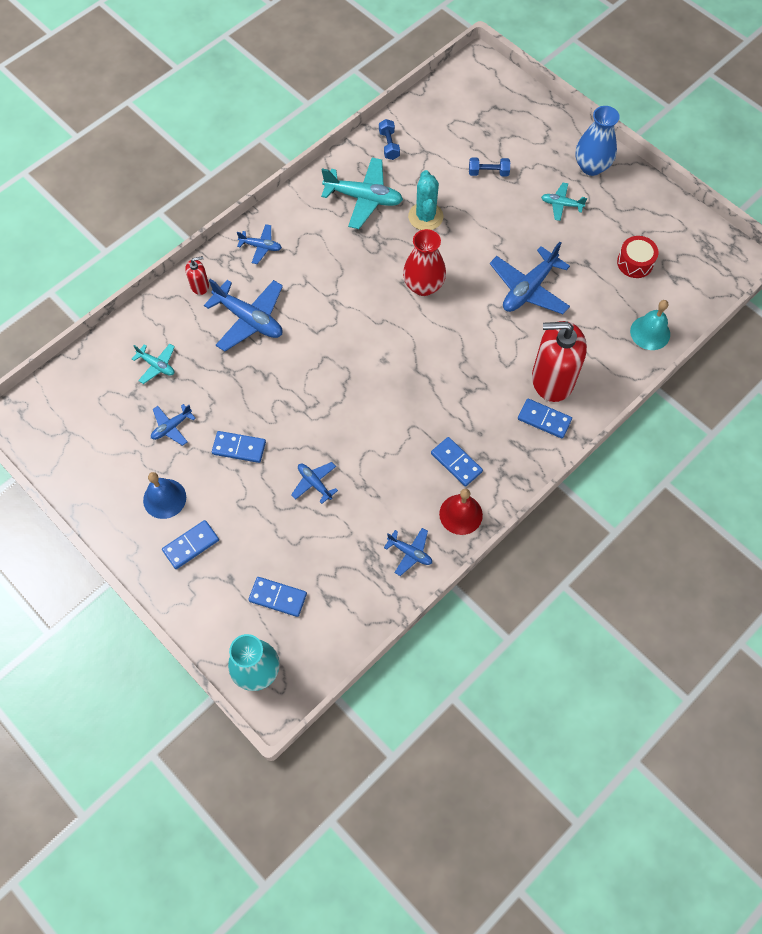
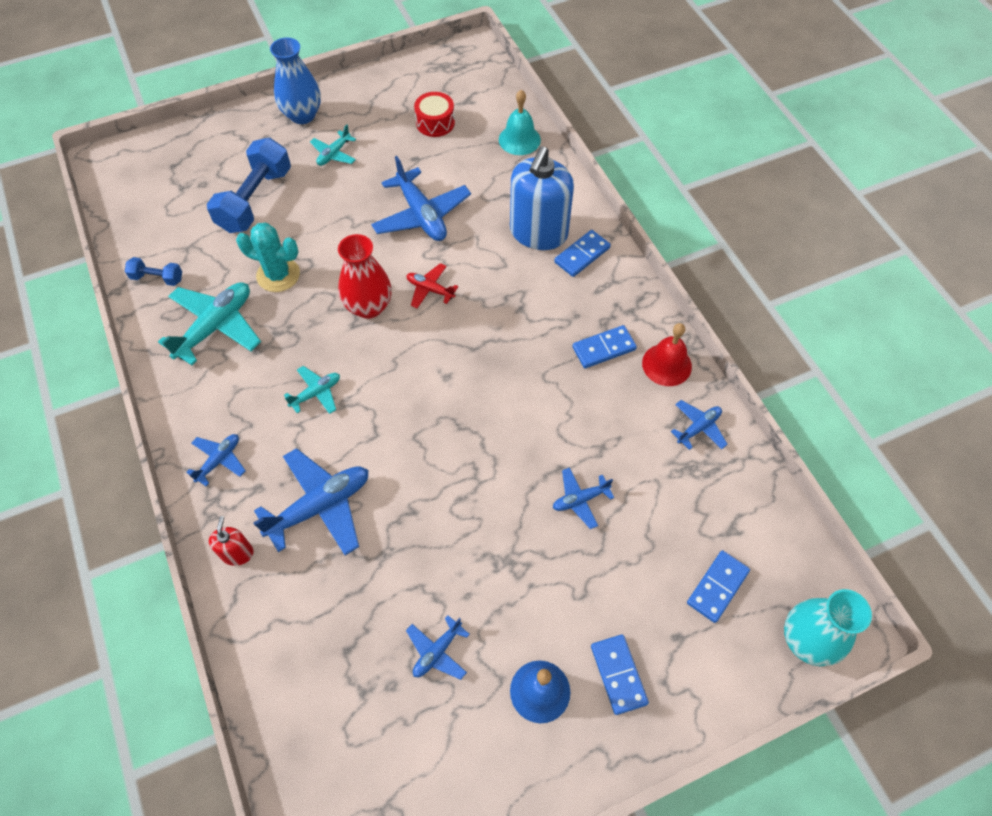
camera: 70 degrees left, 5 degrees down
turquoise plane [132,344,175,384] -> turquoise plane moved to [284,366,340,414]
blue plane [151,404,196,446] -> blue plane turned 60 degrees clockwise [406,615,470,680]
blue domino [212,431,266,463] -> none
blue dumbbell [469,157,510,176] -> blue dumbbell [207,137,291,233], size x2.05
red soap dispenser [532,321,587,402] -> blue soap dispenser [510,146,574,250]
none -> red plane [407,263,458,308]

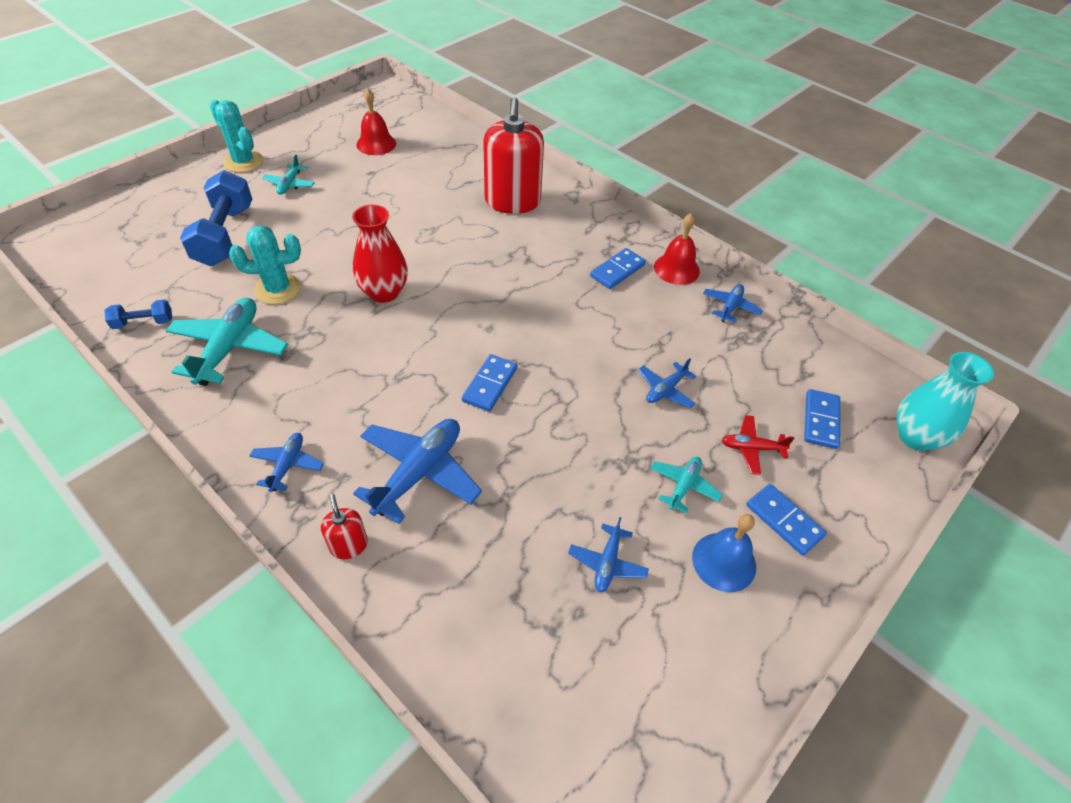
camera: 25 degrees left, 10 degrees down
blue vase [270,37,321,124] -> turquoise cactus [210,100,263,173]
turquoise plane [284,366,340,414] -> turquoise plane moved to [650,457,722,513]
blue plane [371,156,471,241] -> none
red plane [407,263,458,308] -> red plane moved to [722,415,794,475]
red drum [414,92,455,137] -> red bell [356,88,396,155]
turquoise bell [499,90,541,155] -> none
blue soap dispenser [510,146,574,250] -> red soap dispenser [483,97,544,214]
blue domino [554,230,611,277] -> blue domino moved to [462,354,517,412]

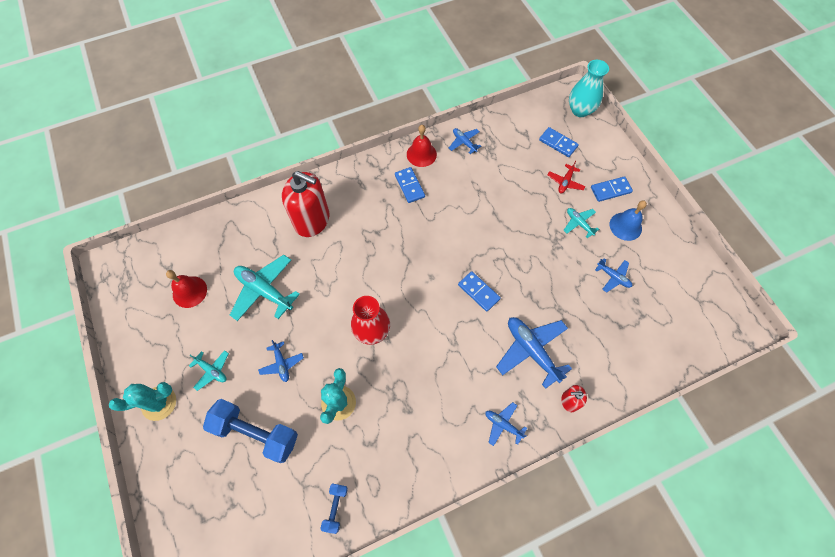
camera: 65 degrees left, 15 degrees up
turquoise plane [166,298,288,386] -> turquoise plane moved to [230,255,300,321]
blue plane [638,358,696,408] -> blue plane moved to [258,340,304,382]

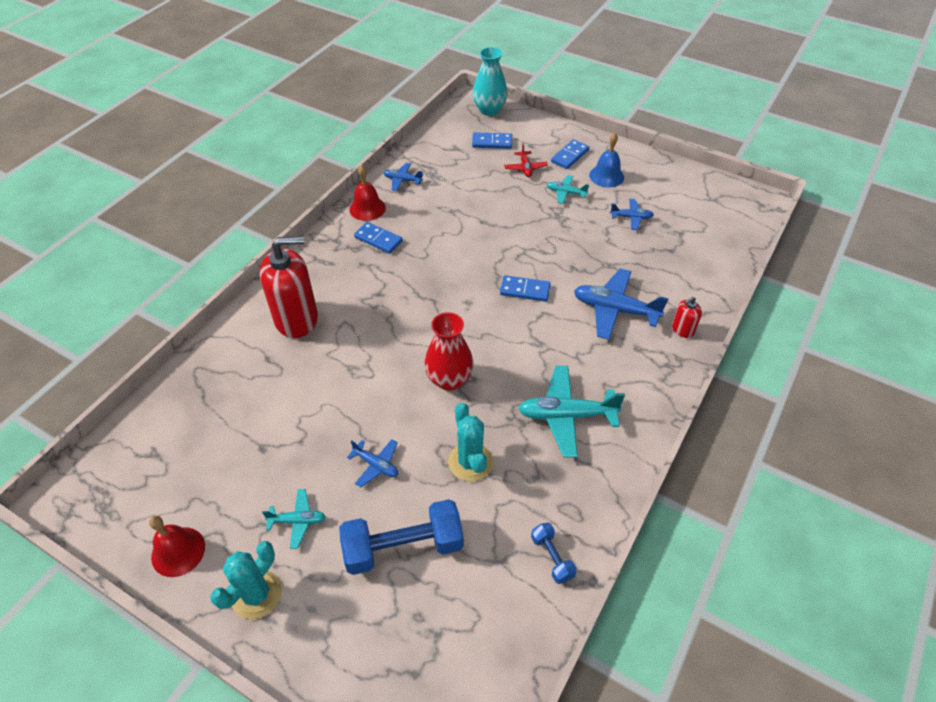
camera: 35 degrees left, 15 degrees down
red bell [166,270,207,308] -> red bell moved to [149,516,205,577]
turquoise plane [230,255,300,321] -> turquoise plane moved to [518,366,625,457]
blue plane [485,402,527,446] -> none

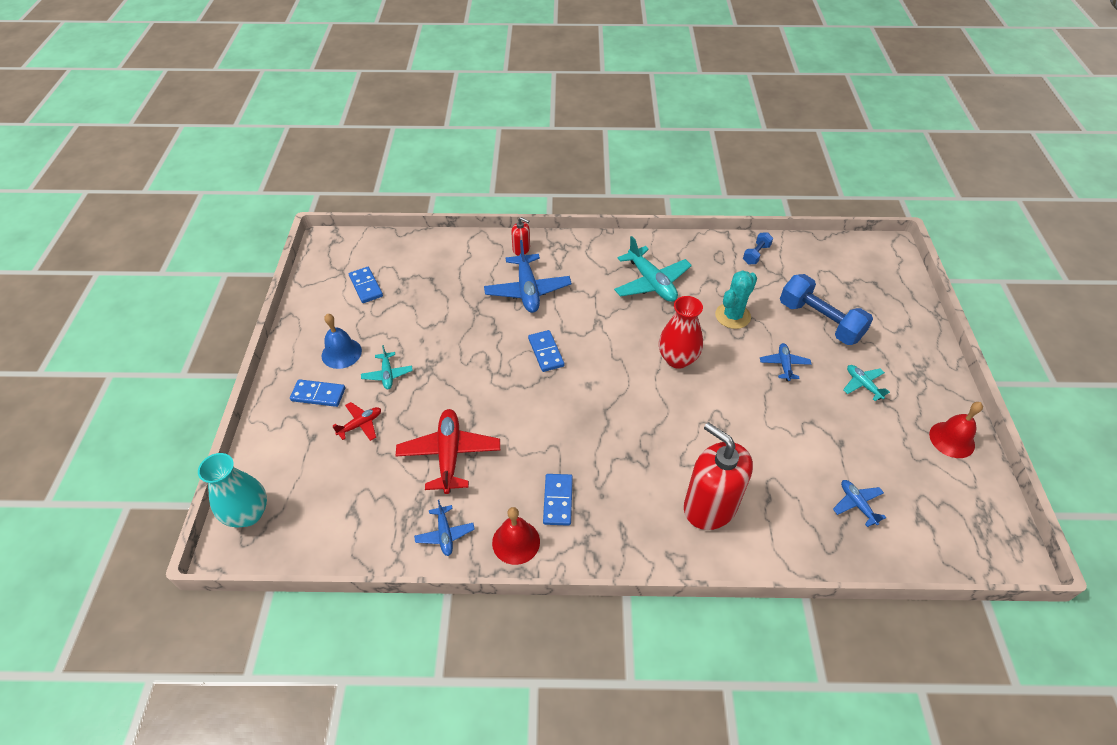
camera: 120 degrees left, 0 degrees up
turquoise cactus [210,541,282,620] -> none
blue domino [472,132,512,149] -> blue domino moved to [349,267,383,303]
blue plane [610,199,654,230] -> blue plane moved to [833,480,886,527]
none -> red plane [396,409,500,494]

